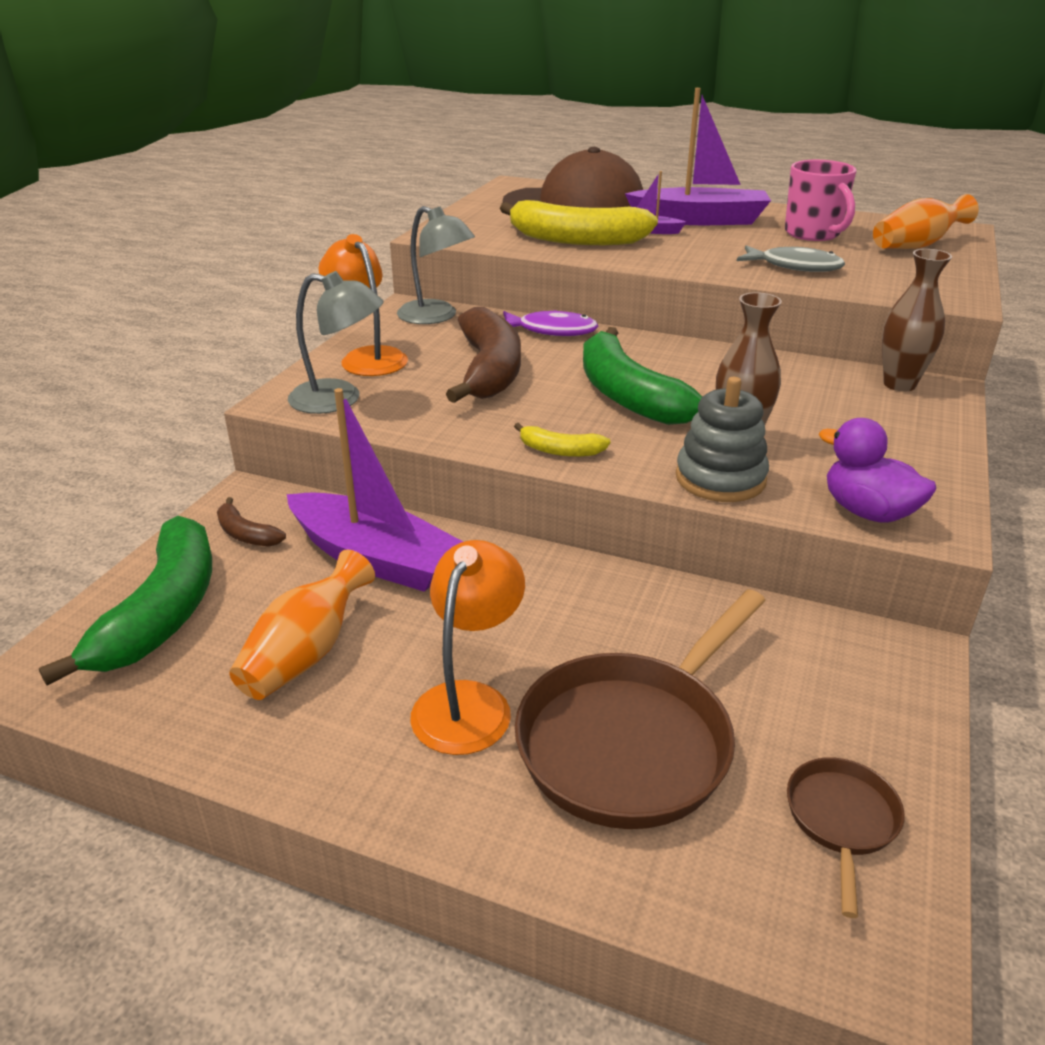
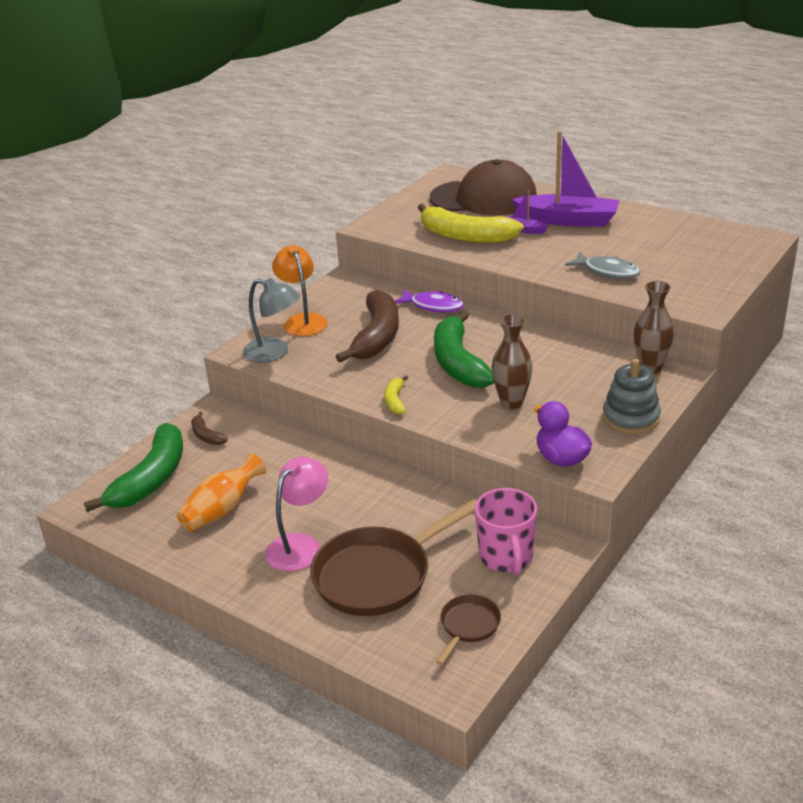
camera: 15 degrees right, 0 degrees up
purple boat [287,388,463,592] -> none
grey lamp [397,206,475,324] -> none
orange lamp [410,540,525,755] -> pink lamp [265,457,328,571]
yellow banana [514,423,611,457] -> yellow banana turned 60 degrees clockwise [384,375,408,414]
grey stacking toy [676,377,769,502] -> grey stacking toy moved to [602,359,661,434]
pink mug [785,160,857,241] -> pink mug moved to [475,488,537,575]
orange vase [873,194,978,249] -> none

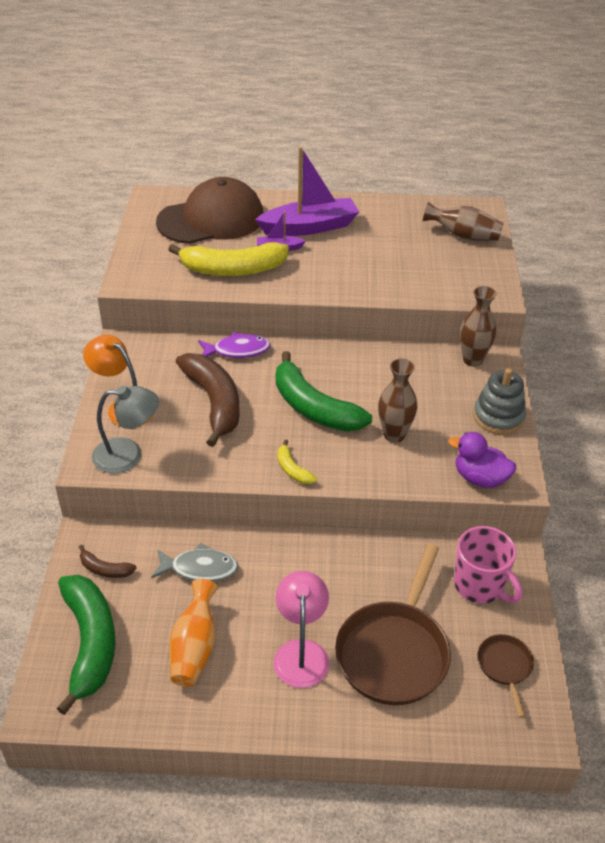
camera: 35 degrees left, 10 degrees up
grey fish [565,252,641,279] -> grey fish moved to [151,543,238,582]
none -> brown vase [423,202,504,241]

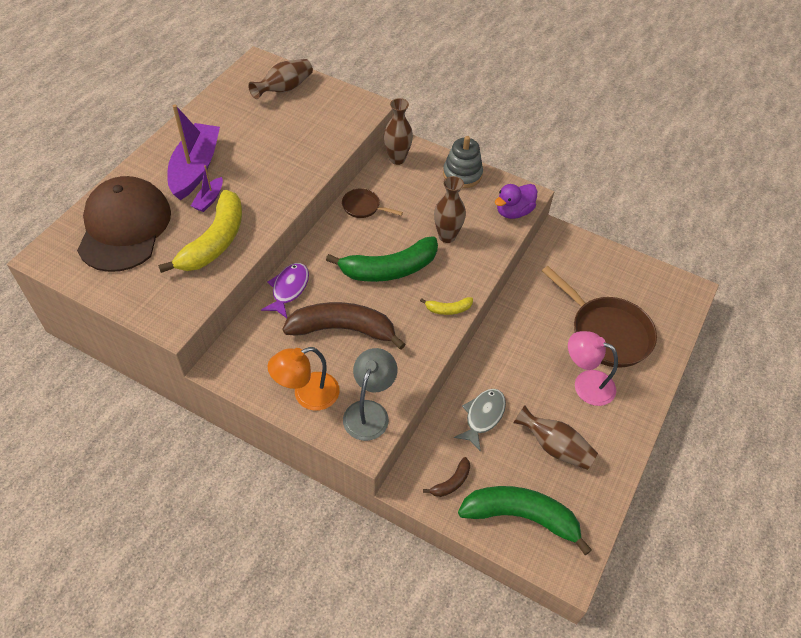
camera: 65 degrees left, 10 degrees up
orange vase [170,579,218,687] -> brown vase [514,405,598,470]
pink mug [454,526,522,604] -> none
brown pan [478,634,534,718] -> brown pan moved to [342,188,403,218]

